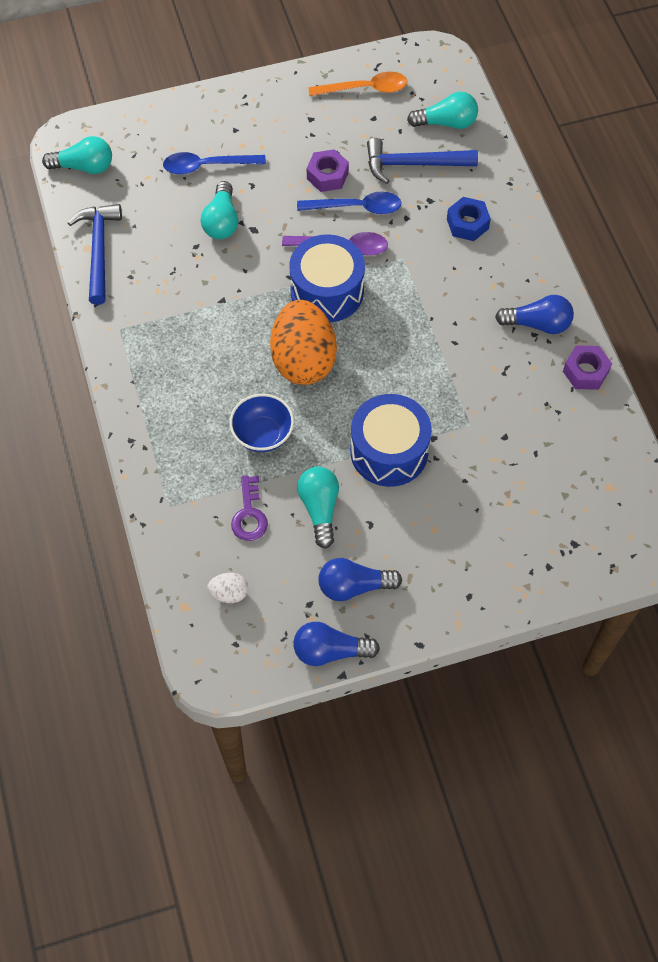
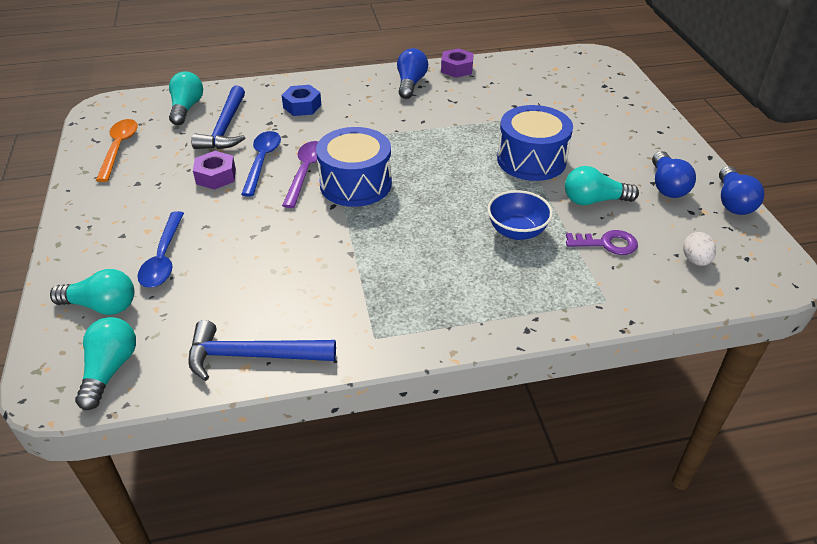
camera: 85 degrees left, 20 degrees down
turquoise light bulb [201,181,238,239] -> turquoise light bulb moved to [50,269,135,315]
orange egg [270,300,337,385] -> none

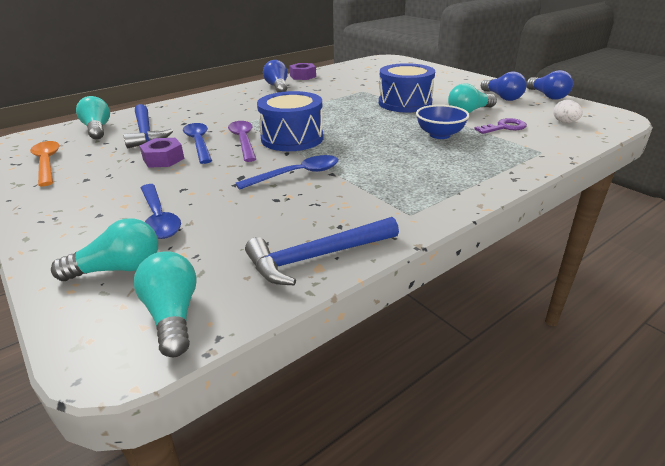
camera: 25 degrees left, 10 degrees down
blue nut [282,85,321,116] -> none
none -> blue spoon [236,155,339,190]

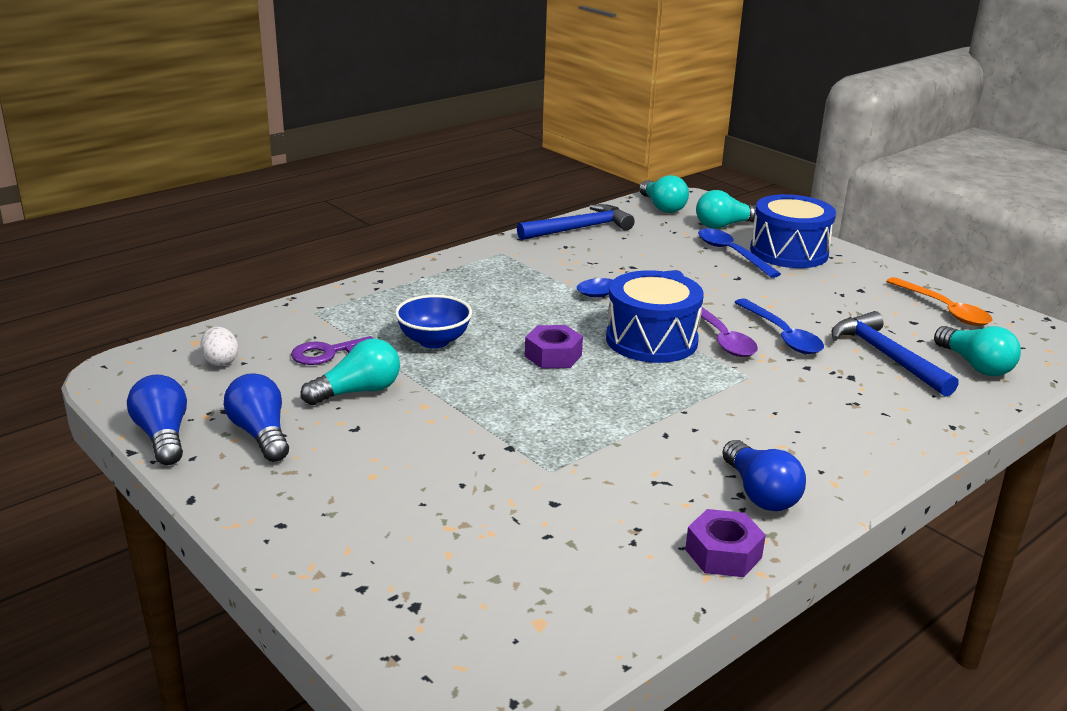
camera: 175 degrees right, 5 degrees down
purple nut [139,138,184,168] -> purple nut moved to [525,325,583,368]
blue drum [379,63,435,112] -> blue drum moved to [750,194,836,268]

